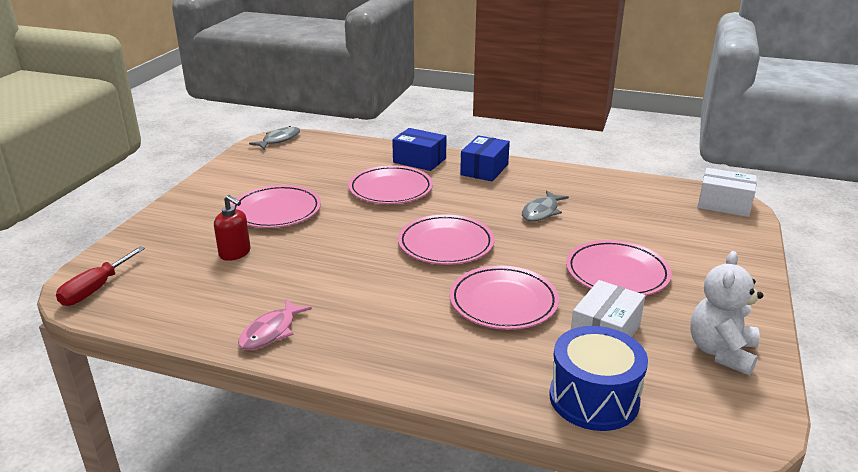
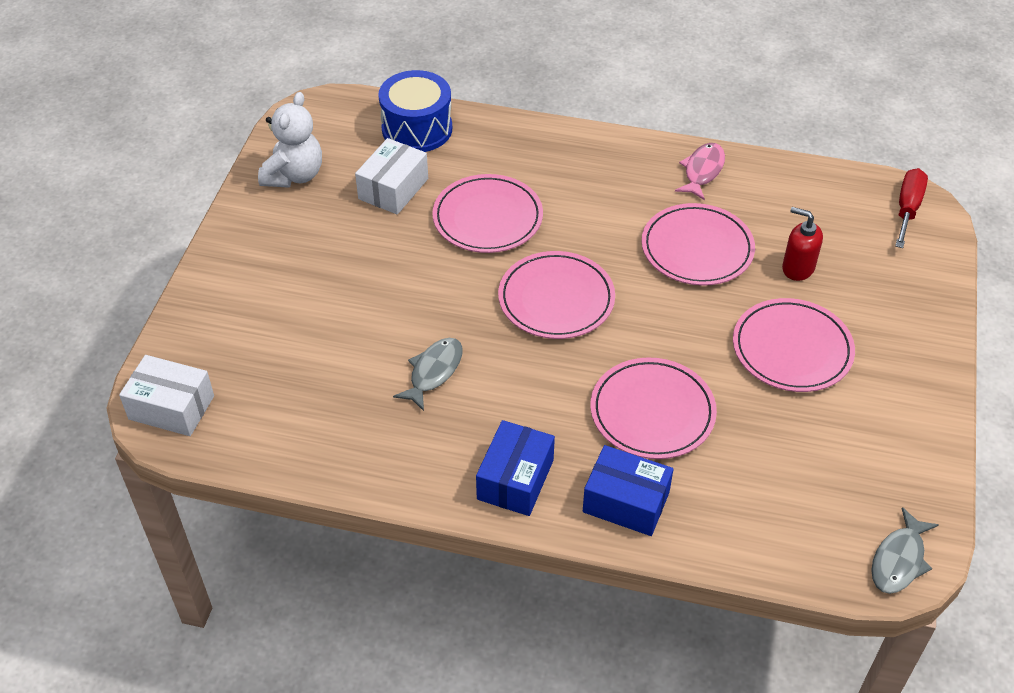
camera: 175 degrees right, 20 degrees up
pink plate [566,240,672,296] -> pink plate moved to [642,203,755,286]

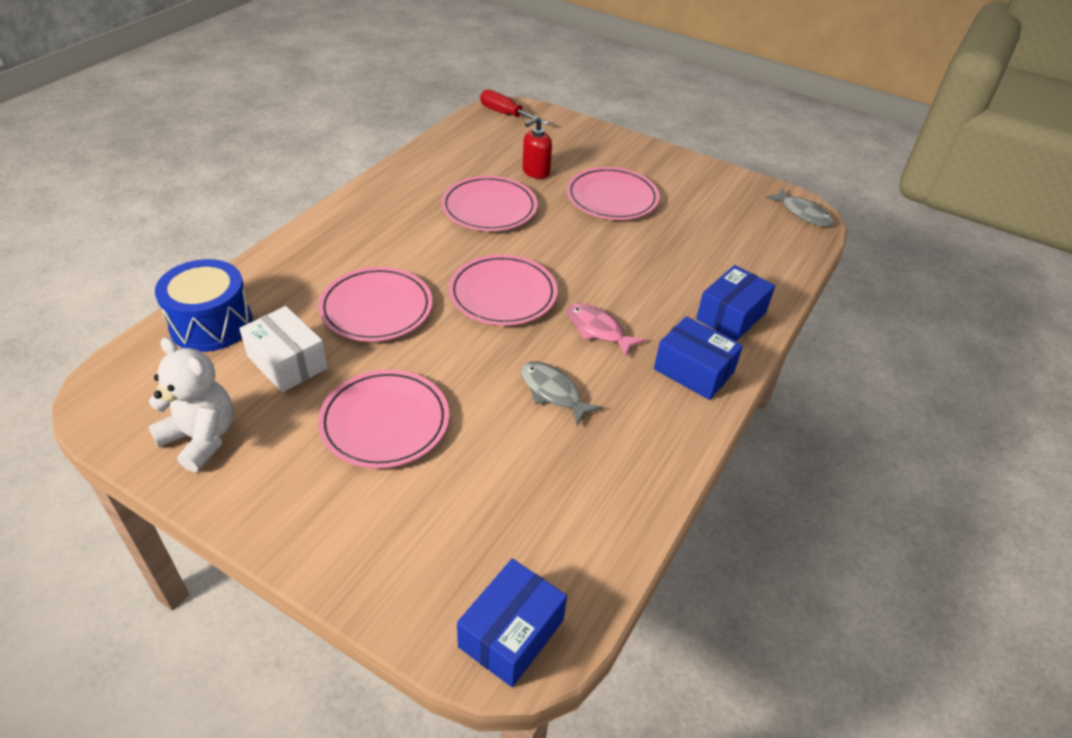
camera: 75 degrees left, 5 degrees down
white box [119,355,214,436] -> blue box [457,559,567,687]
pink plate [590,357,717,459] -> pink plate moved to [318,369,449,468]
pink fish [675,143,725,200] -> pink fish moved to [567,303,646,357]

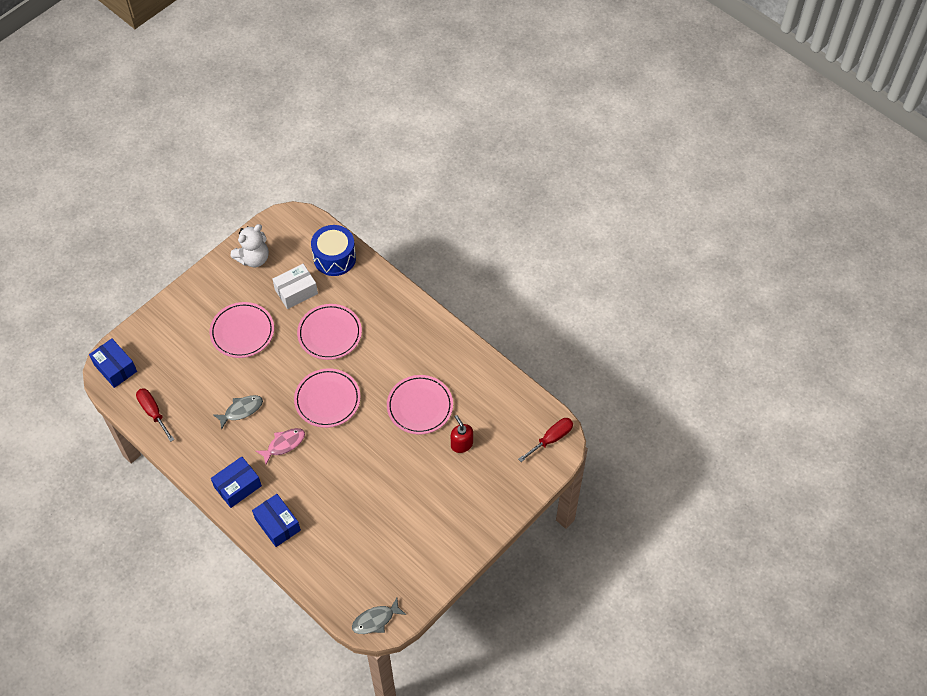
camera: 105 degrees right, 15 degrees up
pink plate [567,167,660,220] -> none
none -> red screwdriver [136,388,174,442]

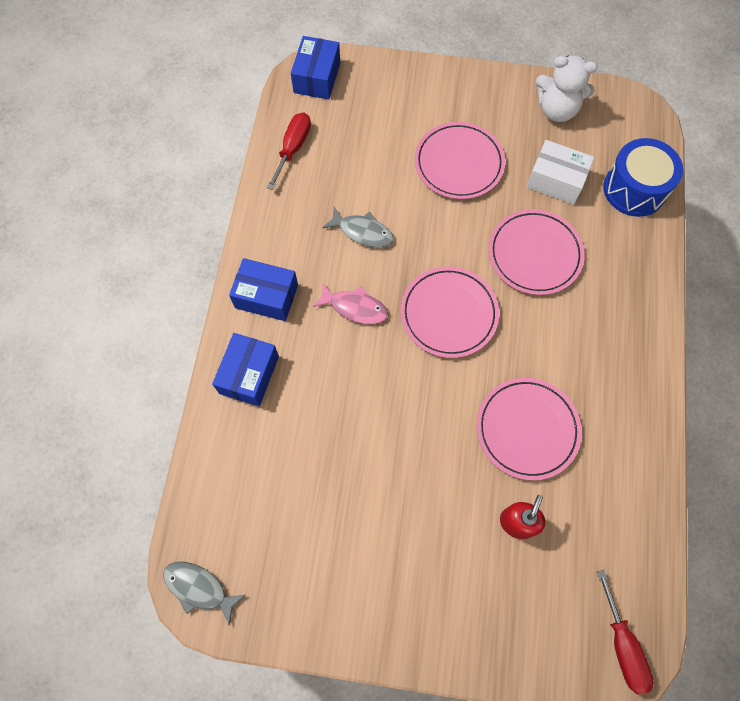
camera: 55 degrees right, 10 degrees up
red screwdriver [518,418,573,462] -> red screwdriver turned 60 degrees clockwise [597,570,654,695]

